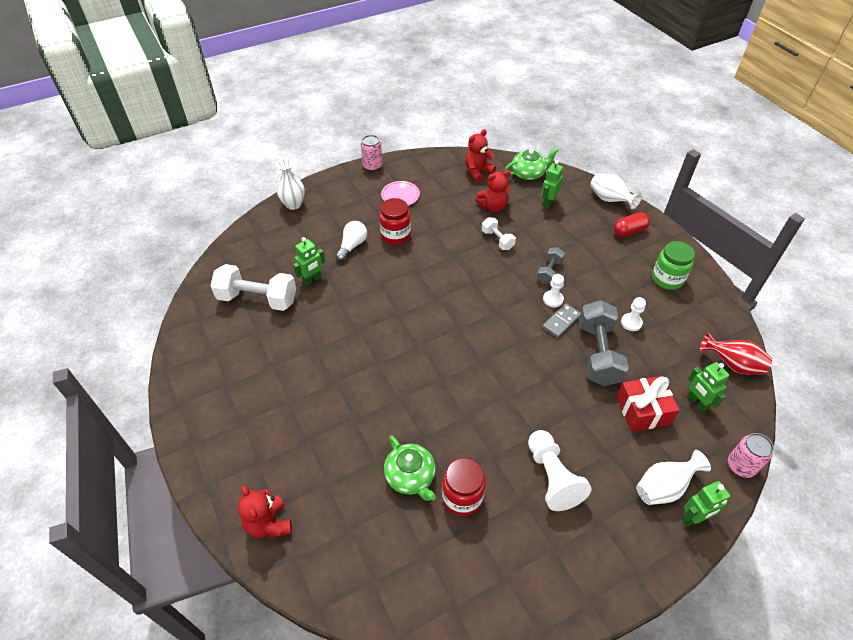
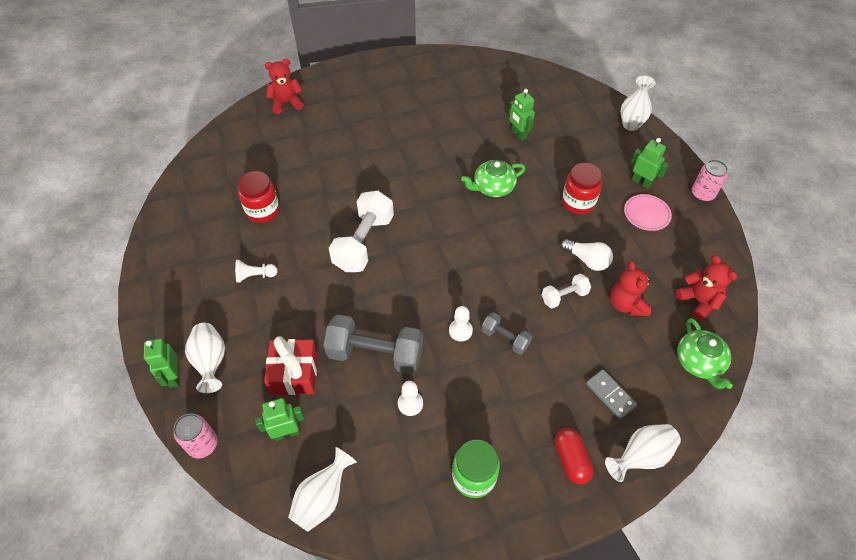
camera: 100 degrees right, 5 degrees up
white dumbbell [210,264,296,311] -> white dumbbell moved to [329,191,394,272]
white light bulb [336,221,367,261] -> white light bulb moved to [561,239,613,271]
green teapot [384,435,436,501] -> green teapot moved to [461,160,526,197]
white pawn [528,430,592,511] -> white pawn [235,260,278,283], size x0.56
green robot [541,160,563,209] -> green robot moved to [631,138,669,189]
grey domino [542,304,581,338] -> grey domino moved to [586,370,637,419]
red vase [700,332,772,375] -> white vase [288,447,357,532]

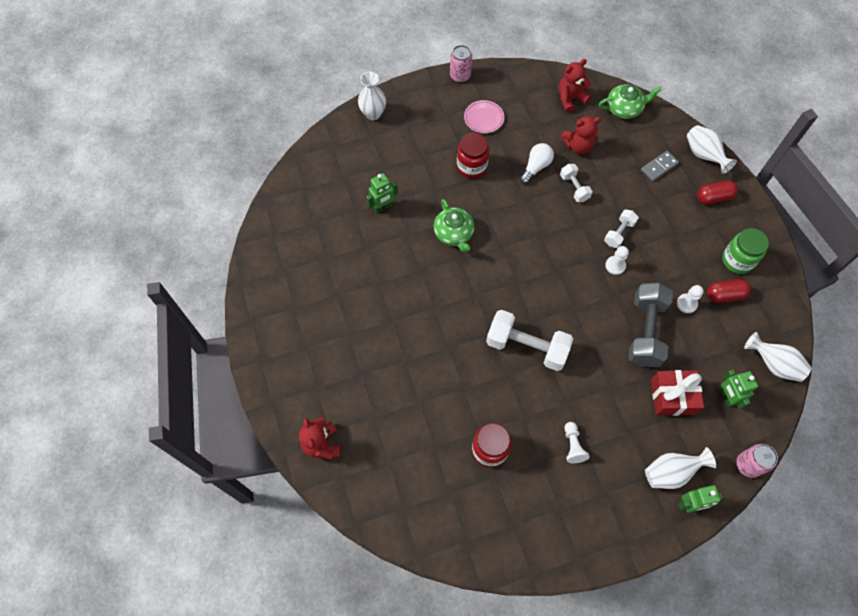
camera: 90 degrees left, 10 degrees up
grey dumbbell [481,313,532,355] -> white dumbbell [604,209,639,248]
green robot [631,138,669,189] -> none
none -> red capsule [707,279,751,303]

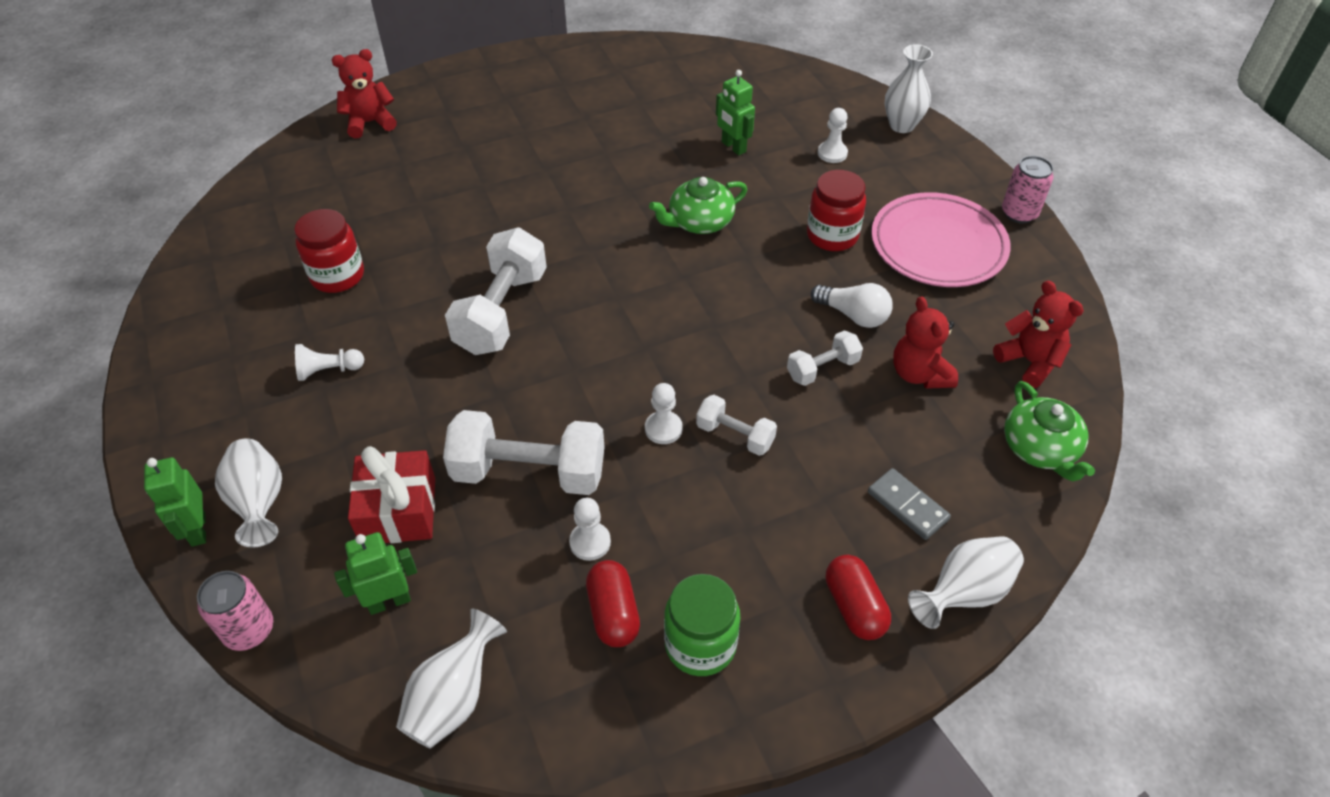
camera: 85 degrees right, 15 degrees down
pink plate [464,100,504,133] -> pink plate [871,192,1011,287], size x1.90
grey dumbbell [628,283,673,367] -> white dumbbell [443,410,604,495]
none -> white pawn [818,108,848,163]

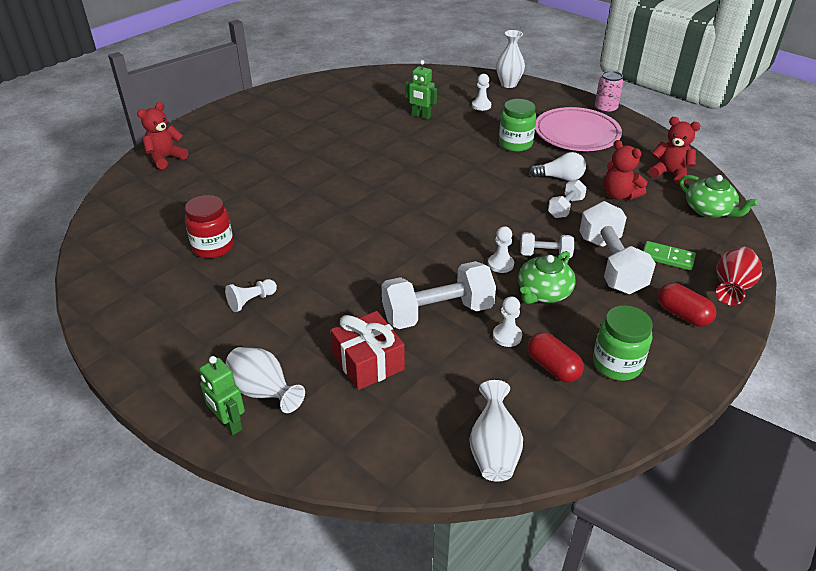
camera: 25 degrees left, 10 degrees down
pink can [197,571,273,651] -> none
green robot [334,532,417,615] -> none
white dumbbell [445,227,547,355] -> white dumbbell moved to [579,201,656,294]
green teapot [649,177,747,234] -> green teapot moved to [518,251,576,304]
red jar [807,170,866,251] -> green jar [499,99,536,152]
grey domino [868,468,951,540] -> green domino [643,241,696,270]
white vase [908,536,1024,629] -> red vase [716,246,762,305]

